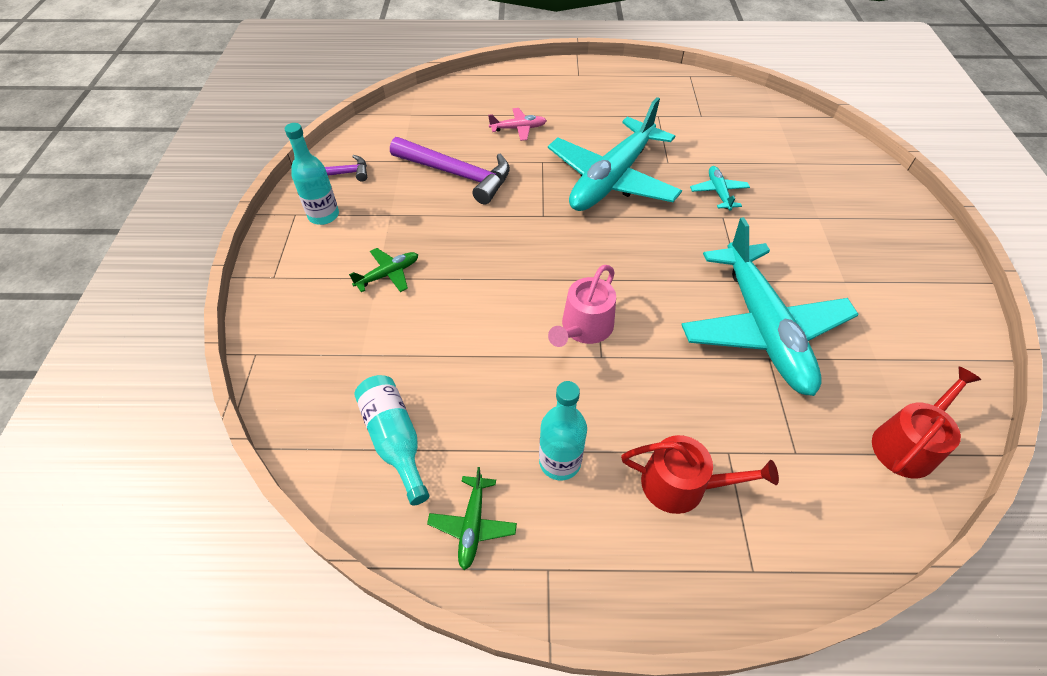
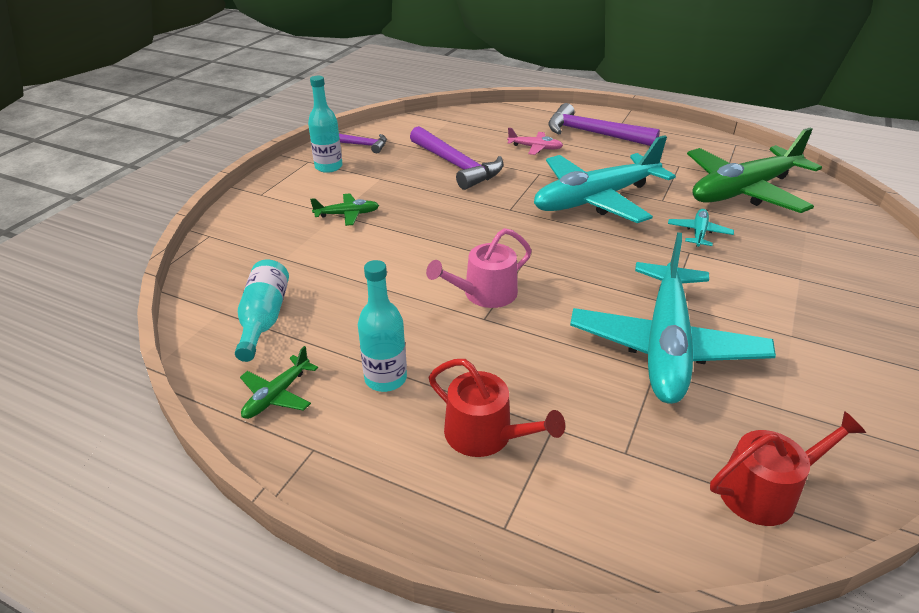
camera: 25 degrees right, 15 degrees down
none -> purple hammer [548,103,660,146]
none -> green plane [687,128,822,213]

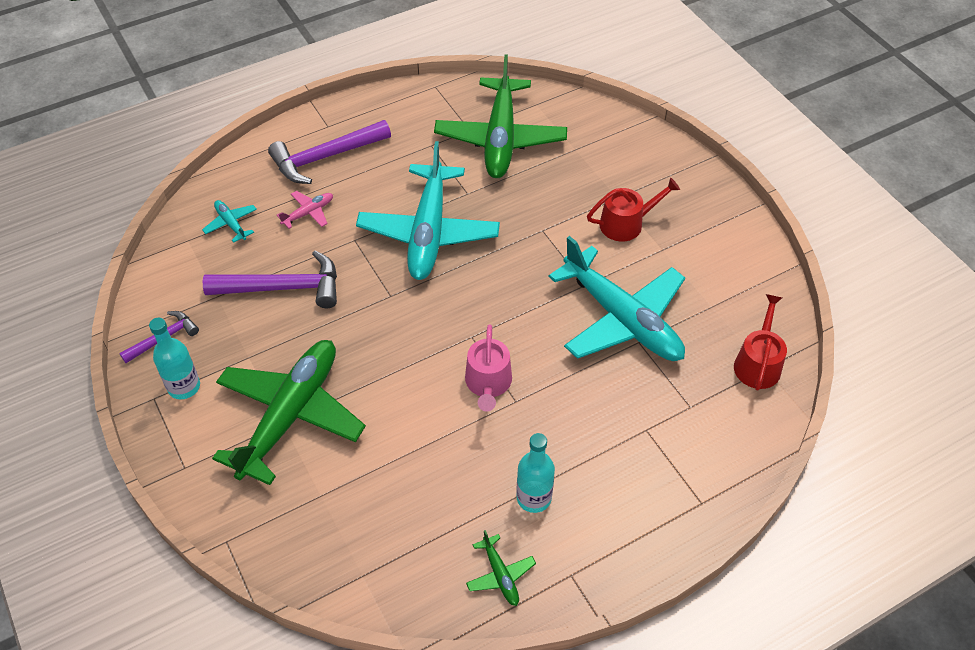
camera: 55 degrees left, 15 degrees up
turquoise bottle [235,260,289,362] -> none
green plane [310,193,379,226] -> green plane [212,340,366,485], size x2.46
red watering can [429,359,565,457] -> red watering can moved to [587,178,680,241]
turquoise plane [668,209,734,247] -> turquoise plane moved to [202,200,257,243]

